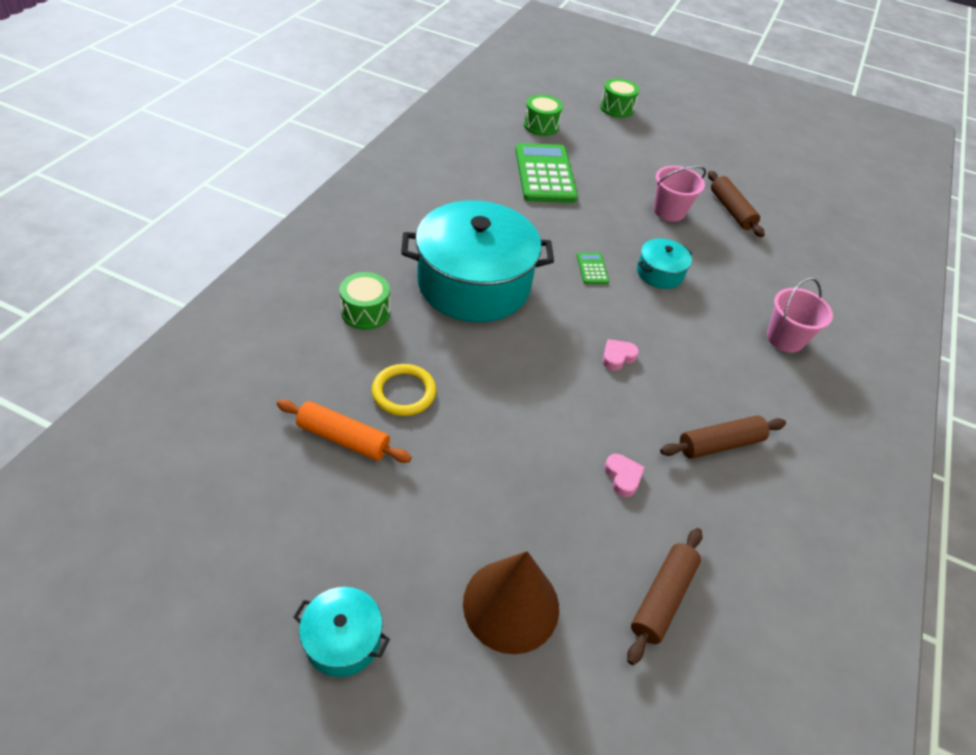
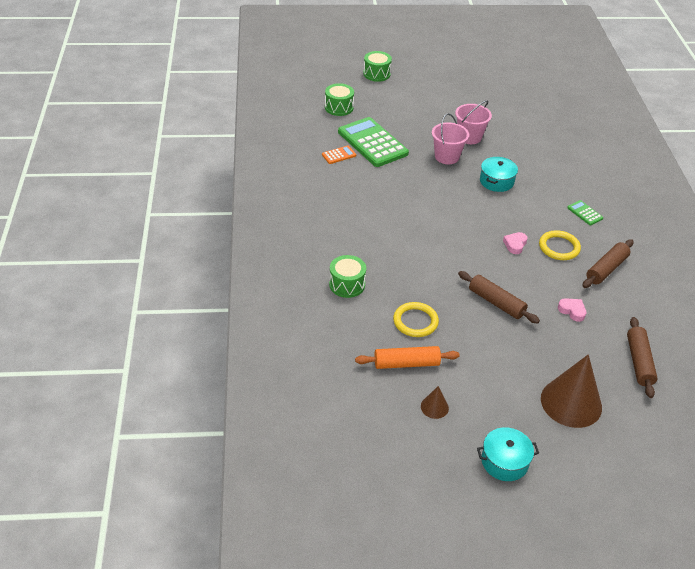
camera: 25 degrees left, 5 degrees down
turquoise pot [401,201,554,322] -> none
green calculator [577,252,609,284] -> green calculator moved to [567,200,603,225]
brown rolling pin [708,171,765,237] -> brown rolling pin moved to [458,271,540,324]
pink bucket [767,277,833,353] -> pink bucket moved to [432,113,469,164]
none -> orange calculator [322,146,356,164]
none -> brown cone [421,386,449,419]
none -> yellow ring [539,230,581,260]

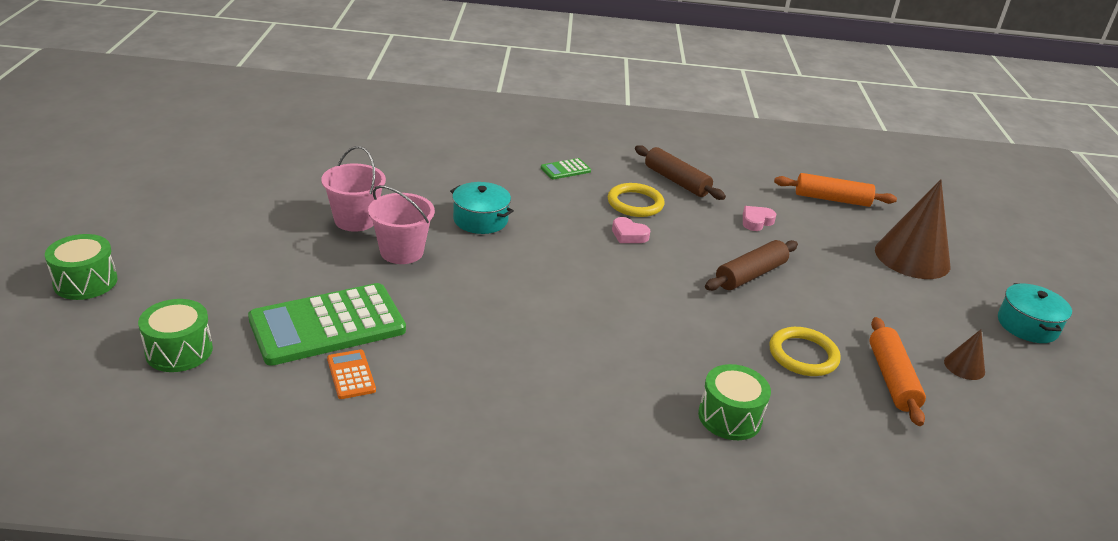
camera: 85 degrees left, 10 degrees down
brown rolling pin [627,317,658,398] -> orange rolling pin [774,173,897,207]

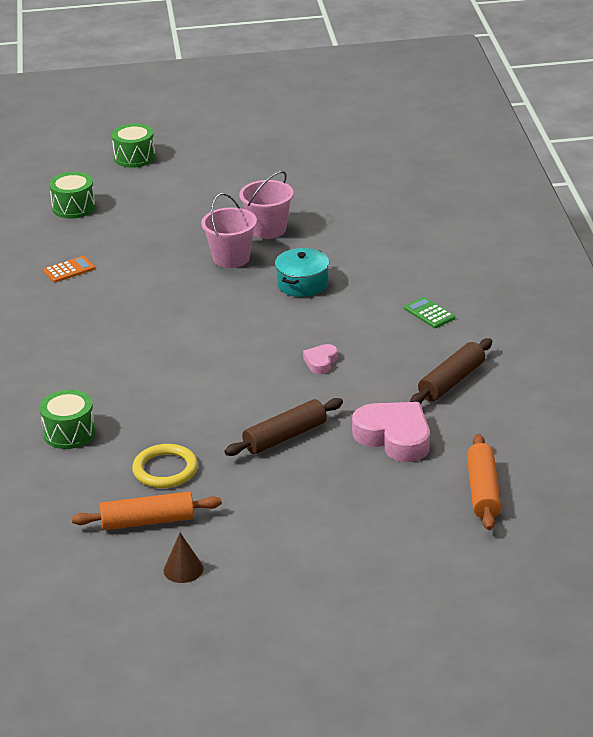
camera: 85 degrees right, 0 degrees up
green calculator [248,283,406,366] -> none
yellow ring [608,183,665,217] -> none
brown rolling pin [705,240,798,291] -> brown rolling pin turned 75 degrees counterclockwise [225,398,343,456]
pink heart [743,206,776,231] -> pink heart [352,402,430,462], size x2.01
brown cone [875,180,950,279] -> none
turquoise pot [998,283,1072,343] -> none

